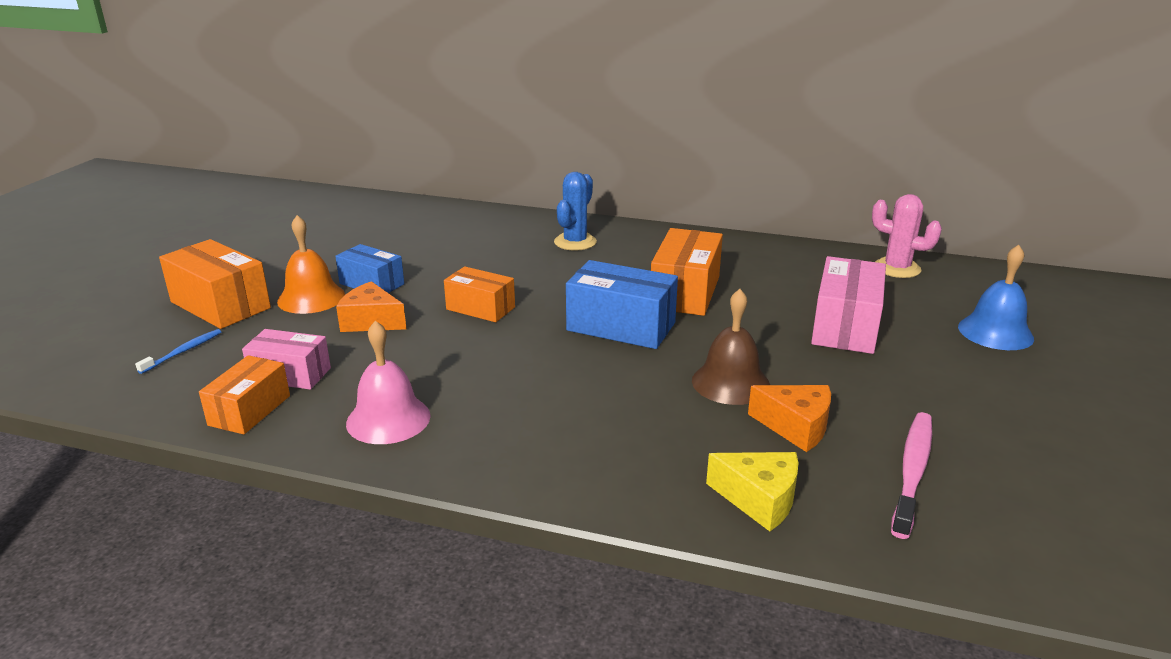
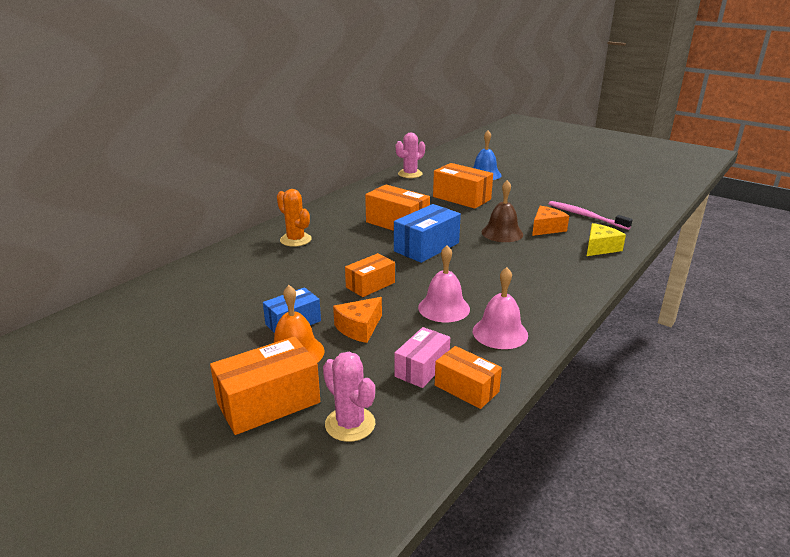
camera: 70 degrees left, 0 degrees up
blue toothbrush [135,329,221,374] -> pink cactus [323,352,375,442]
blue cactus [554,172,597,251] -> orange cactus [277,189,312,247]
pink box [811,256,886,354] -> orange box [433,163,493,209]
none -> pink bell [418,245,470,322]

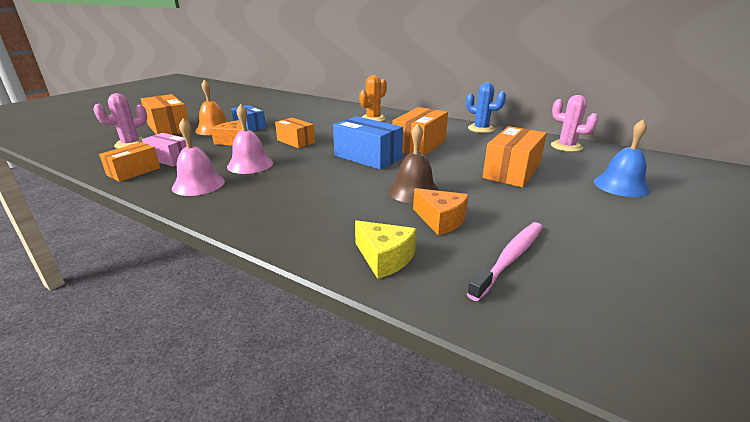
camera: 85 degrees right, 0 degrees up
none -> blue cactus [466,82,506,133]

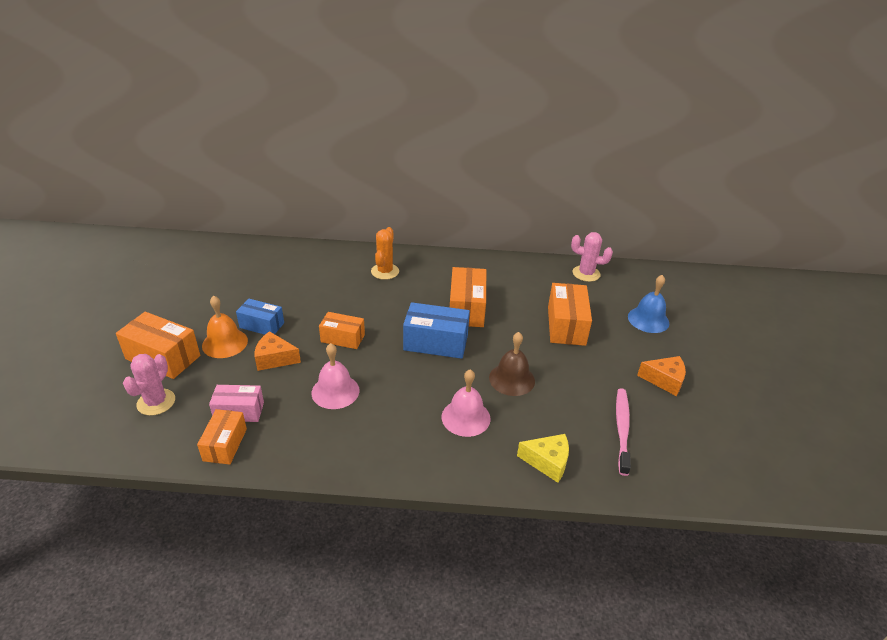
camera: 30 degrees left, 10 degrees up
pink bell [172,118,225,196] -> pink bell moved to [442,369,491,437]
orange cheese [413,188,469,235] -> orange cheese moved to [637,356,686,396]
blue cactus [466,82,506,133] -> none

